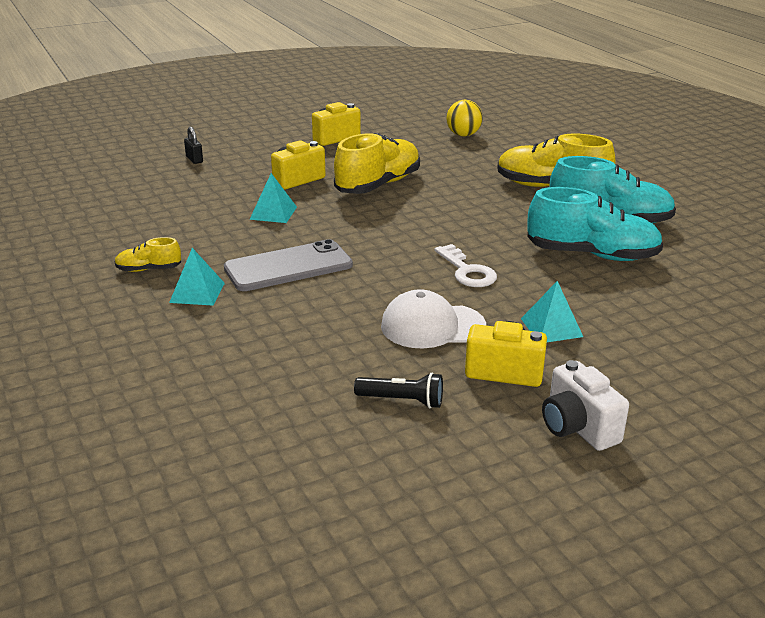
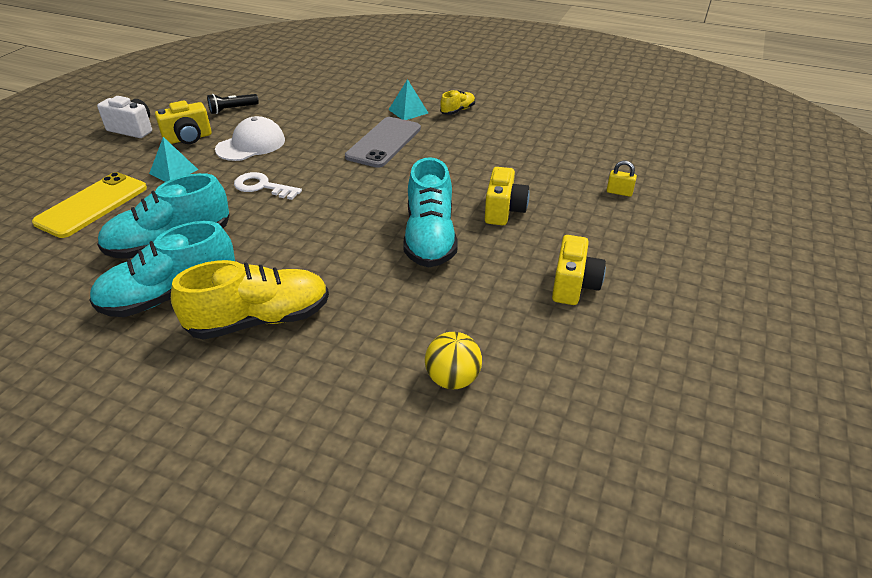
camera: 140 degrees right, 10 degrees up
black padlock [184,127,203,164] -> yellow padlock [607,161,637,197]
turquoise pyramid [249,173,297,223] -> none
yellow shoe [334,133,420,194] -> turquoise shoe [403,157,457,267]
none -> yellow phone [32,172,147,238]

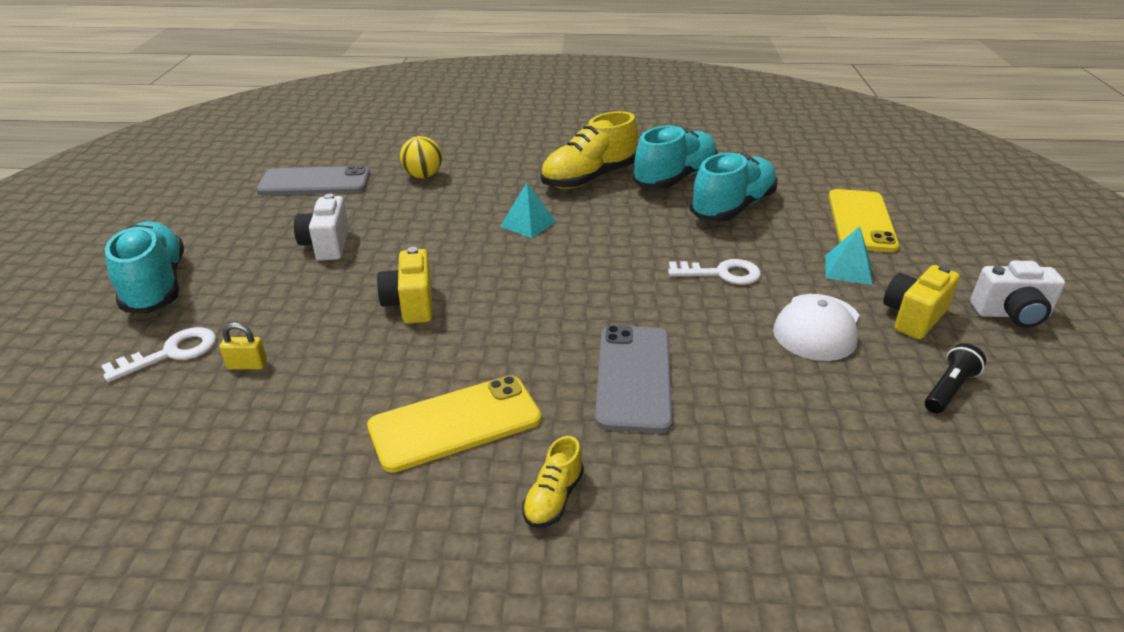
camera: 160 degrees right, 5 degrees down
turquoise pyramid [389,79,428,120] -> turquoise pyramid moved to [500,183,556,238]
turquoise shoe [403,157,457,267] -> turquoise shoe moved to [105,221,184,313]
yellow camera [552,235,606,305] -> white camera [294,194,349,260]
none -> white key [101,327,216,382]
none -> grey phone [256,165,370,195]
none -> yellow phone [367,375,541,473]

